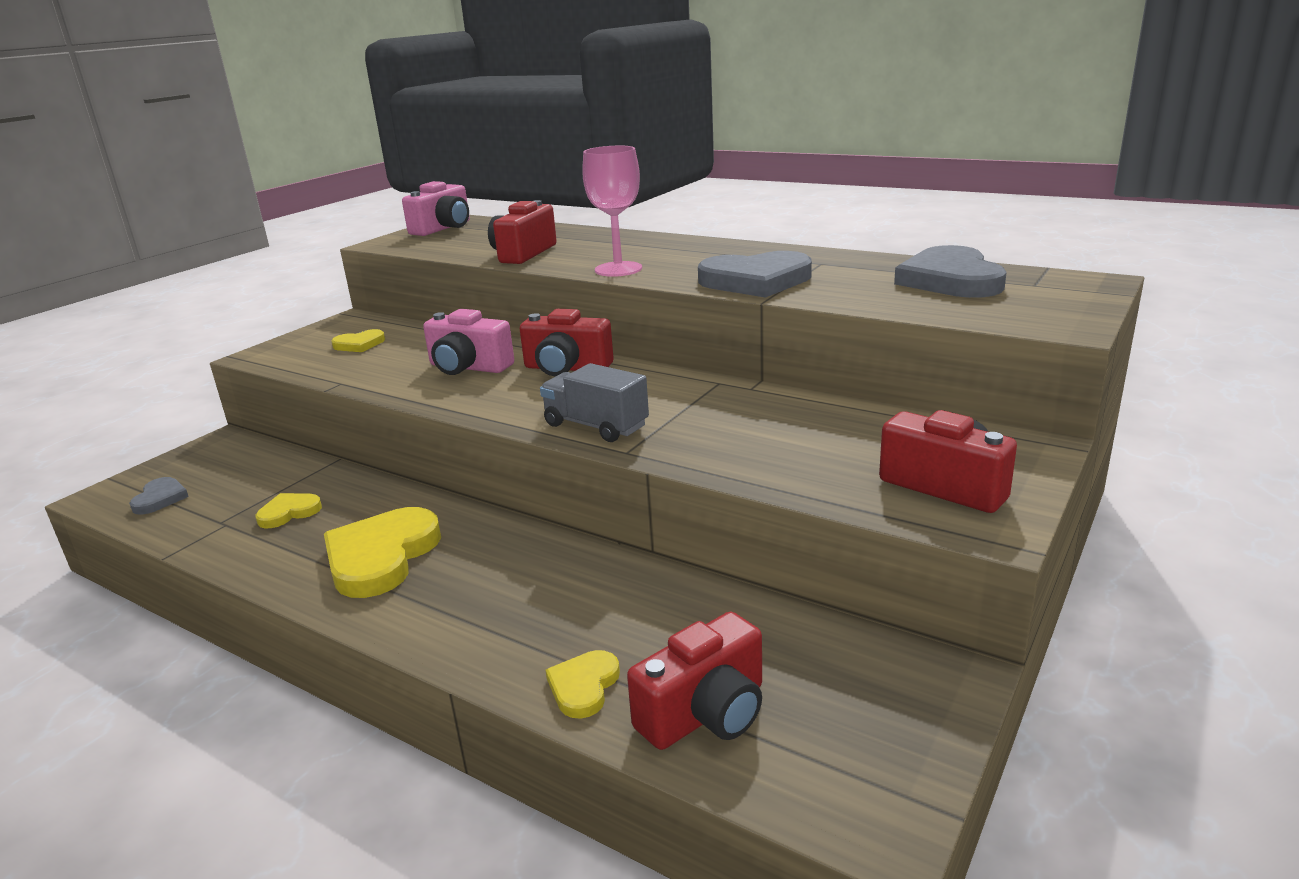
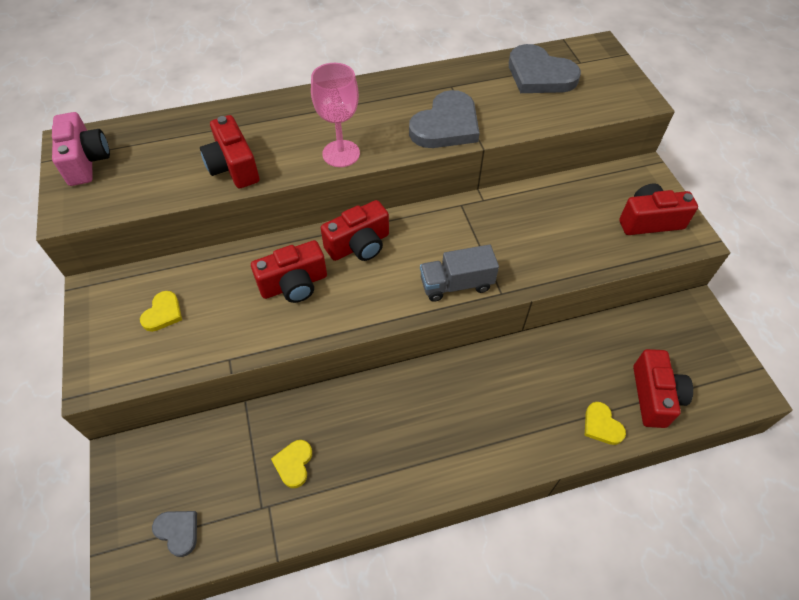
camera: 50 degrees left, 30 degrees up
yellow heart [324,507,441,598] -> none
pink camera [423,309,514,375] -> red camera [251,240,327,303]

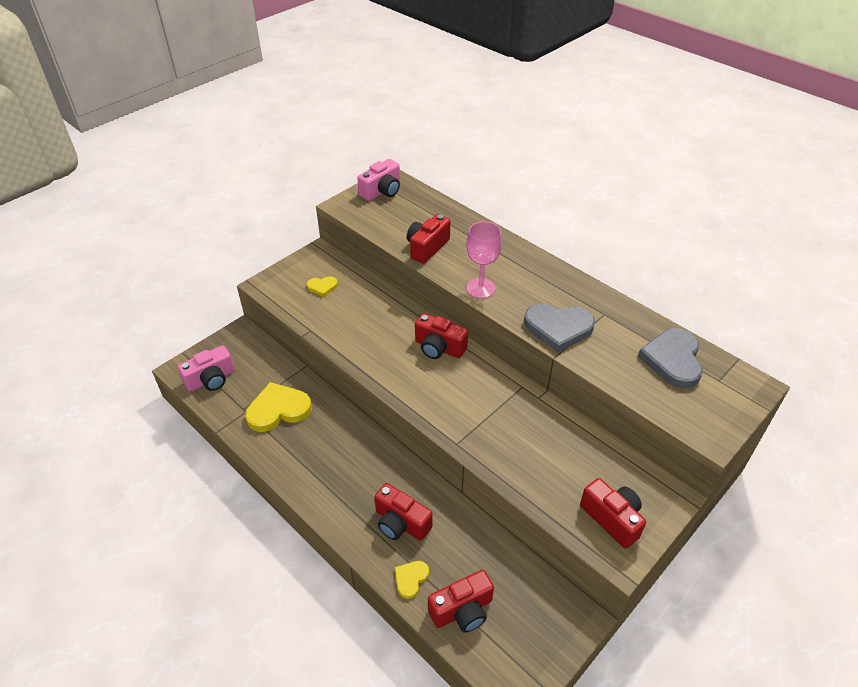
camera: 60 degrees right, 10 degrees down
grey heart [152,511,197,557] -> pink camera [178,345,235,392]
red camera [251,240,327,303] -> red camera moved to [374,483,433,541]
yellow heart [271,440,312,488] -> yellow heart [245,382,312,432], size x1.95
grey truck [420,244,499,302] -> none

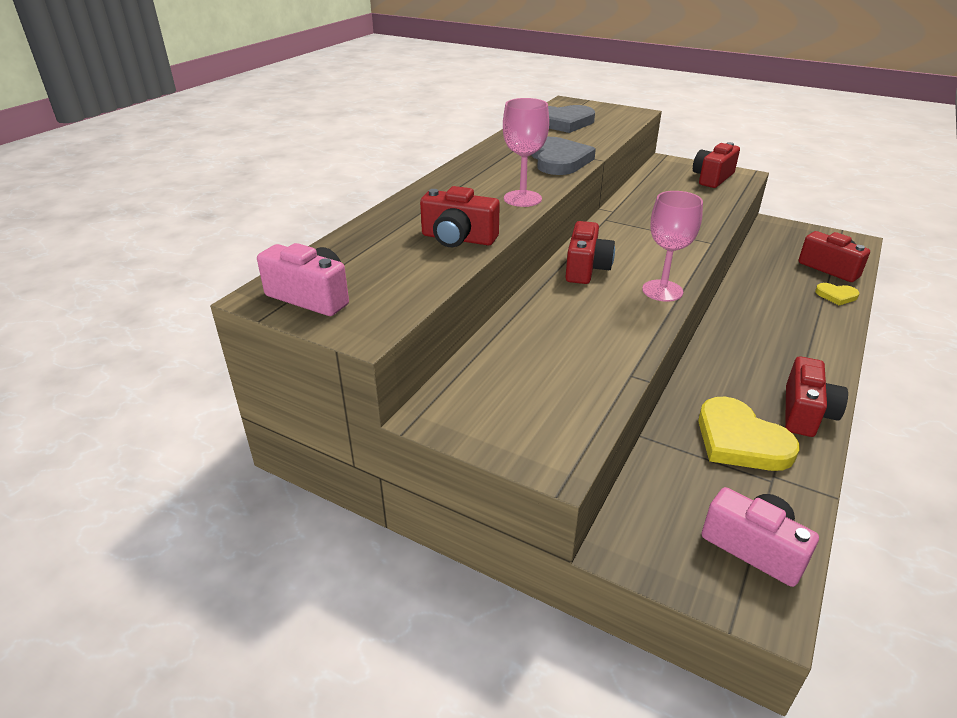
camera: 105 degrees left, 10 degrees down
yellow heart [307,276,338,297] -> none
red camera [374,483,433,541] -> red camera moved to [785,356,848,437]
none -> pink goblet [642,191,703,302]

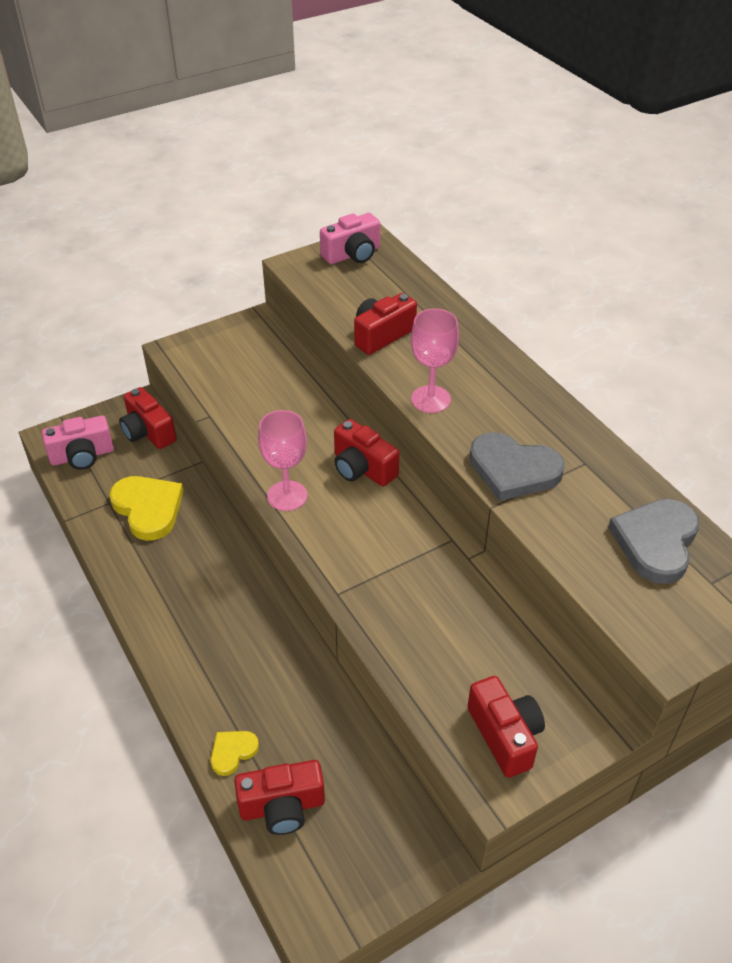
camera: 120 degrees right, 10 degrees up
yellow heart [698,397,800,471] -> yellow heart turned 60 degrees clockwise [109,476,184,541]
red camera [785,356,848,437] -> red camera moved to [119,387,177,449]

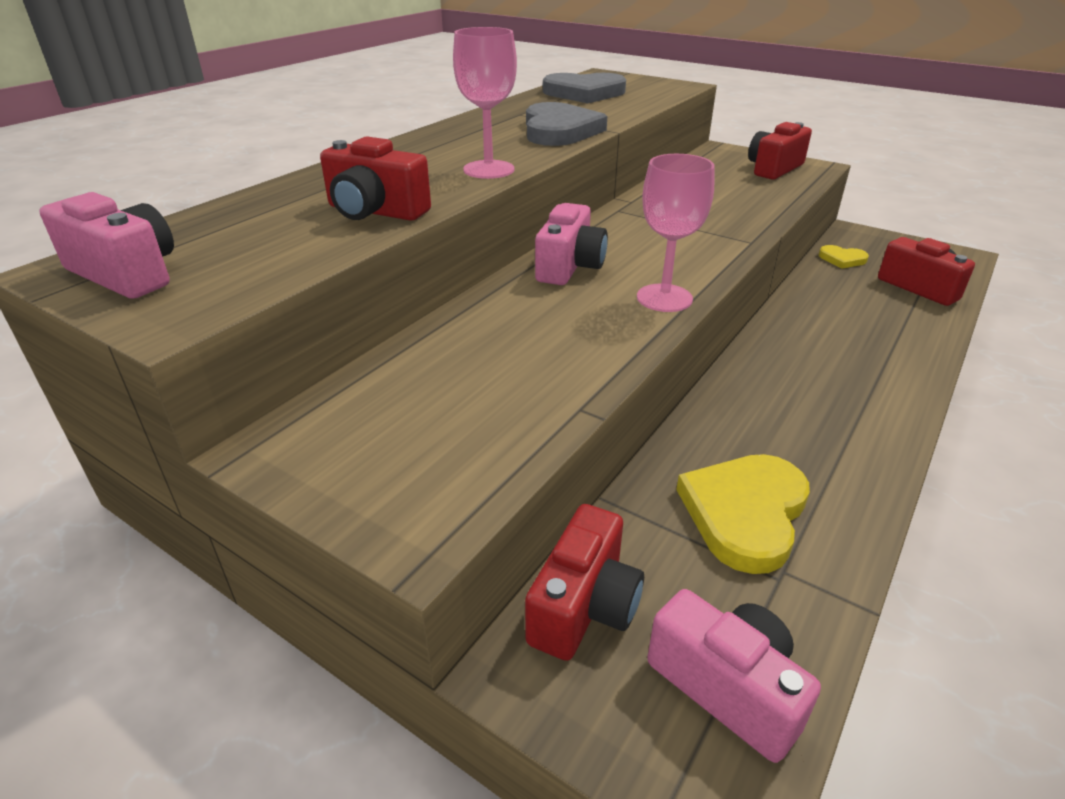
camera: 115 degrees left, 10 degrees down
yellow heart [211,731,259,776] -> yellow heart moved to [819,245,869,269]
red camera [334,419,399,486] -> pink camera [535,203,608,285]

